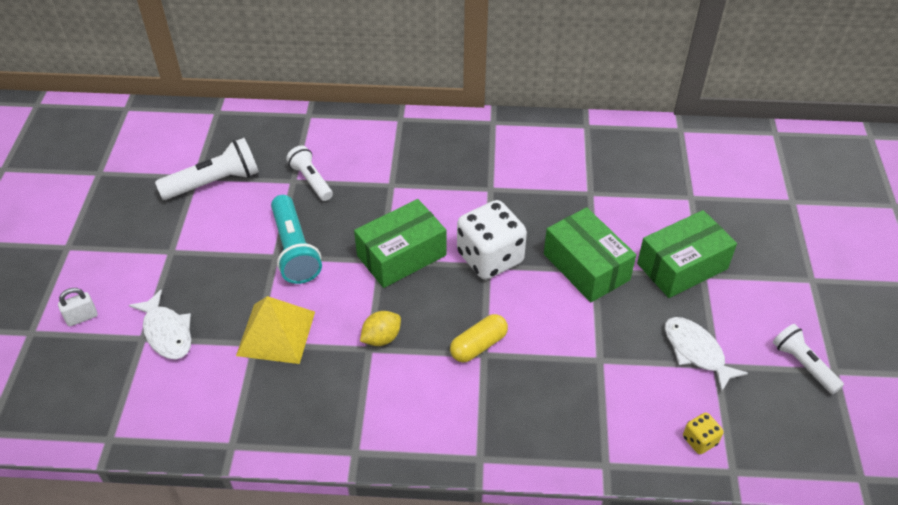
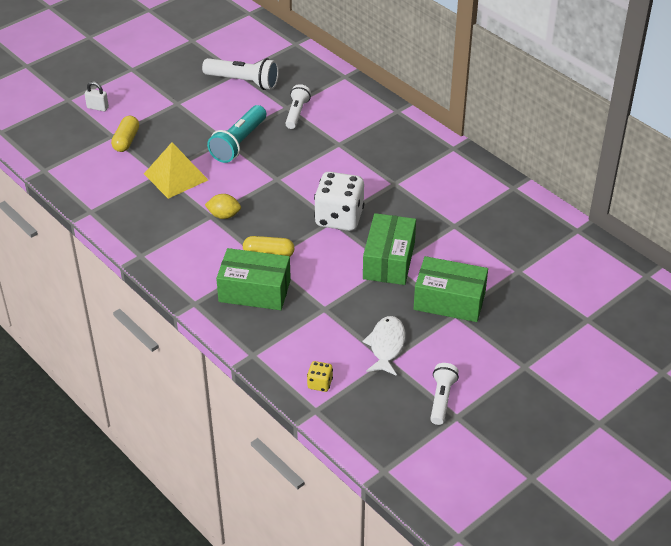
camera: 45 degrees right, 5 degrees down
white fish [129,289,191,359] -> yellow capsule [111,116,139,152]
green box [354,199,446,288] -> green box moved to [216,248,291,310]

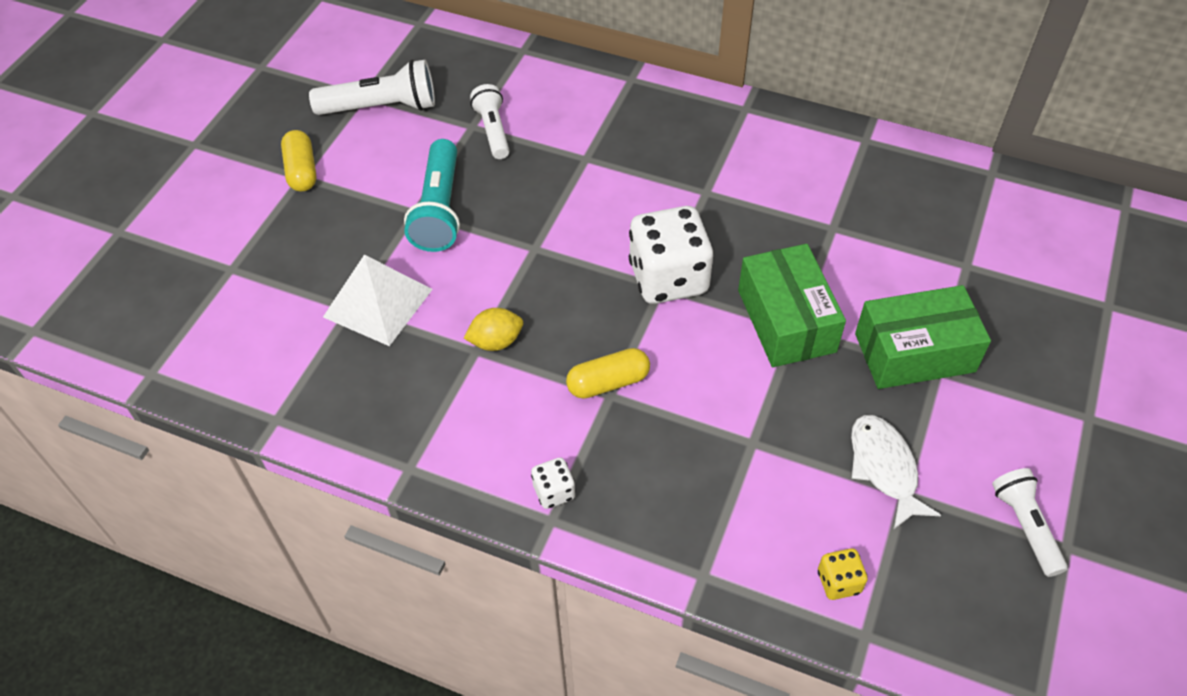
camera: 25 degrees left, 10 degrees up
white padlock [85,82,109,111] -> none
yellow capsule [111,116,139,152] -> yellow capsule moved to [281,130,316,191]
yellow pyramid [144,142,208,199] -> white pyramid [323,255,433,346]
green box [216,248,291,310] -> none
none -> white dice [531,458,575,509]

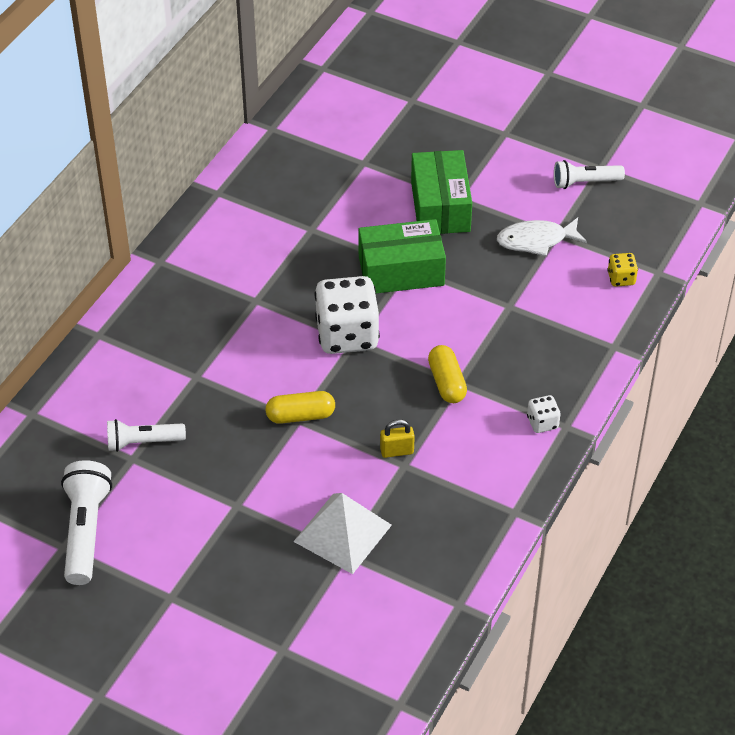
camera: 85 degrees left, 5 degrees down
yellow capsule [281,130,316,191] -> yellow capsule moved to [266,391,335,424]
turquoise flashlight [404,139,460,252] -> none
yellow lemon [464,308,523,351] -> yellow padlock [380,419,415,458]

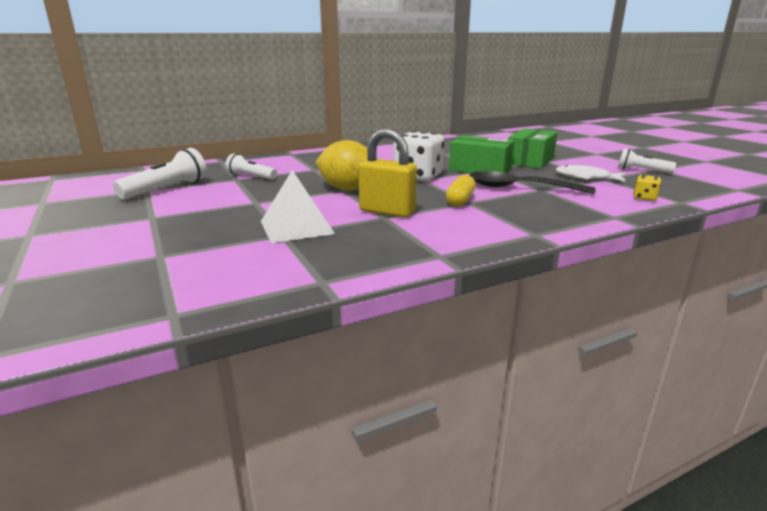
camera: 35 degrees right, 25 degrees down
yellow capsule [266,391,335,424] -> yellow lemon [315,140,367,190]
yellow padlock [380,419,415,458] -> yellow padlock [359,128,417,218], size x2.00
white dice [527,395,561,433] -> none
none -> black spoon [469,171,595,194]

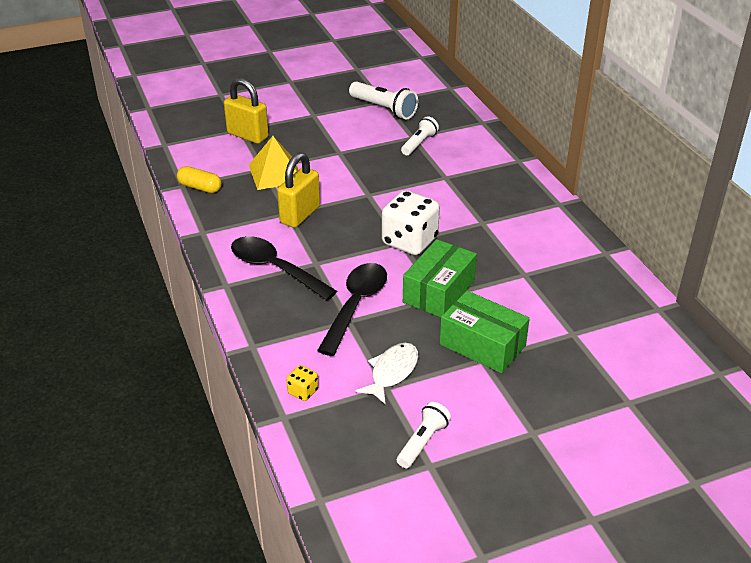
camera: 95 degrees right, 15 degrees up
white pyramid [261,170,335,243] -> yellow pyramid [249,136,298,190]
yellow lemon [315,140,367,190] -> none
yellow capsule [446,175,476,206] -> yellow capsule moved to [177,166,222,193]
none -> yellow padlock [224,78,269,144]
none -> black spoon [231,236,337,300]

